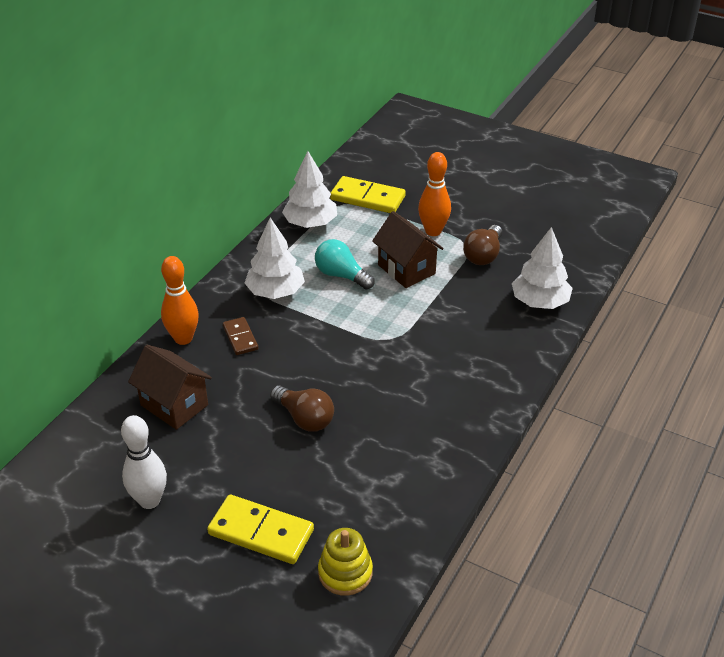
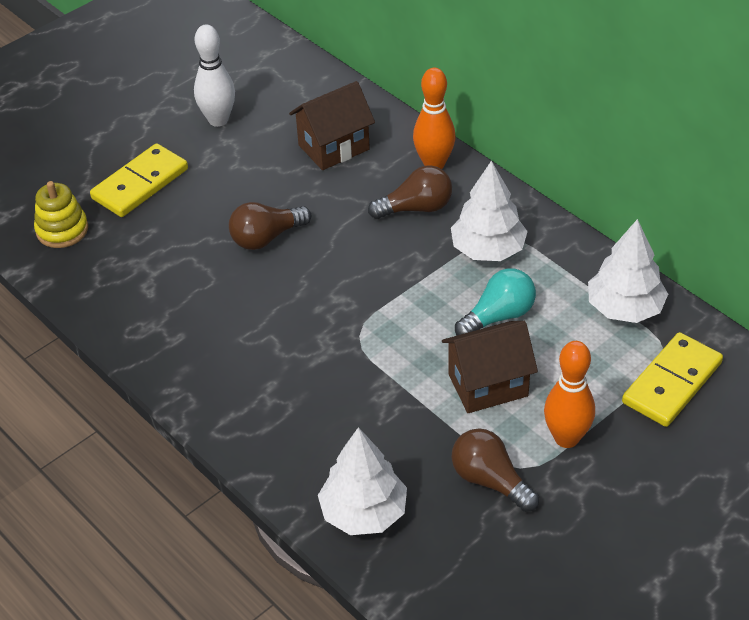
camera: 110 degrees right, 5 degrees up
brown domino [223,317,258,355] -> brown light bulb [368,165,452,219]

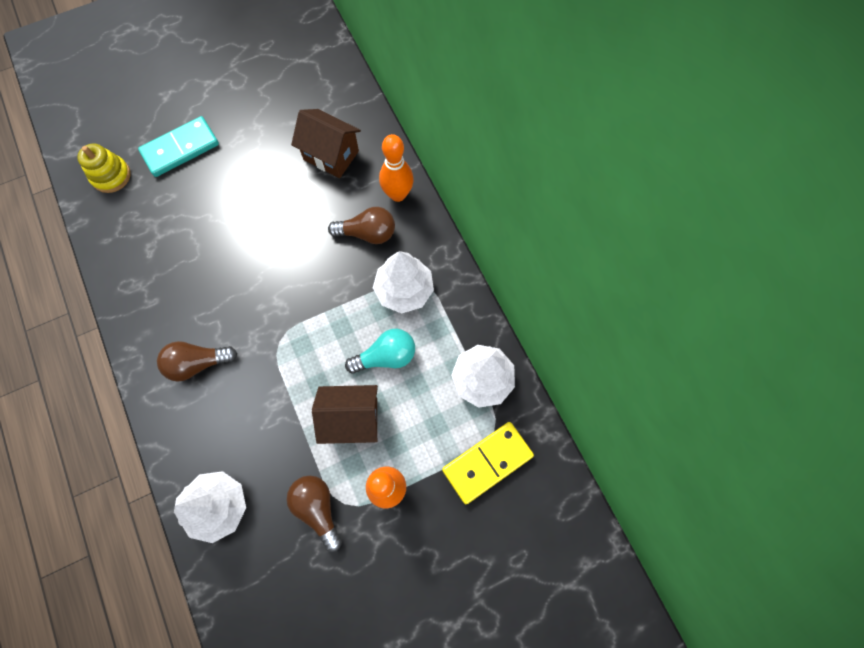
camera: 15 degrees right, 25 degrees up
yellow domino [90,143,188,217] -> turquoise domino [138,116,219,177]
white bowling pin [194,25,235,127] -> none
brown light bulb [229,202,311,250] -> brown light bulb moved to [157,341,237,382]
brown house [289,81,375,170] -> brown house turned 45 degrees clockwise [291,109,361,178]

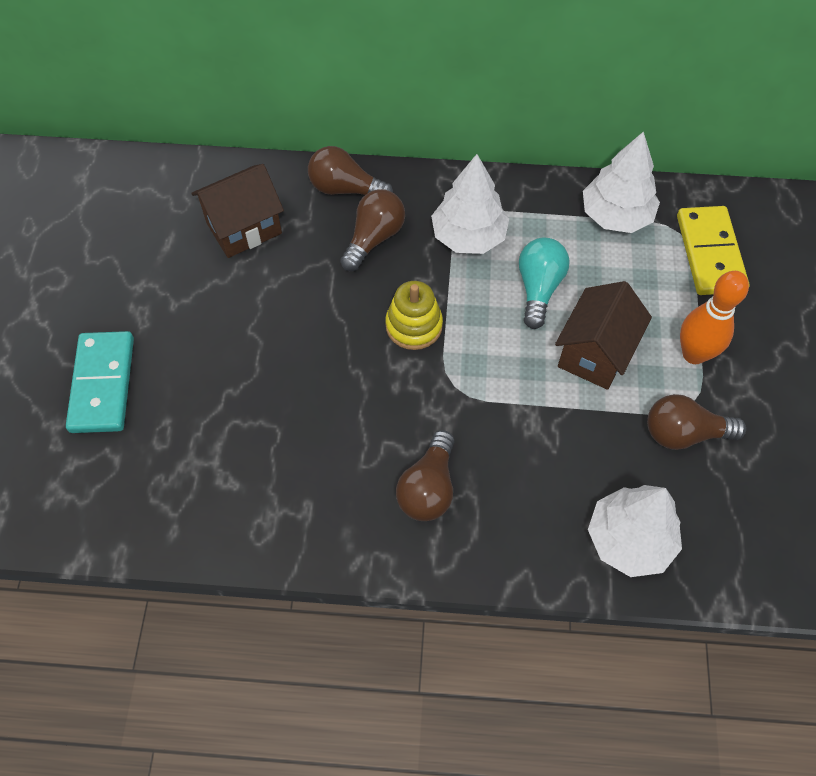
camera: 60 degrees left, 10 degrees down
yellow stacking toy [77,143,131,193] -> yellow stacking toy moved to [385,281,443,350]
orange bowling pin [379,134,414,202] -> brown light bulb [308,146,393,195]

